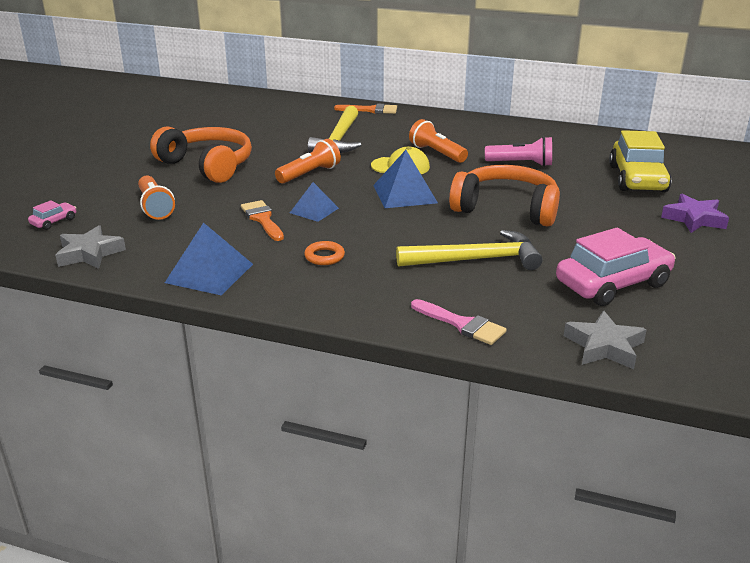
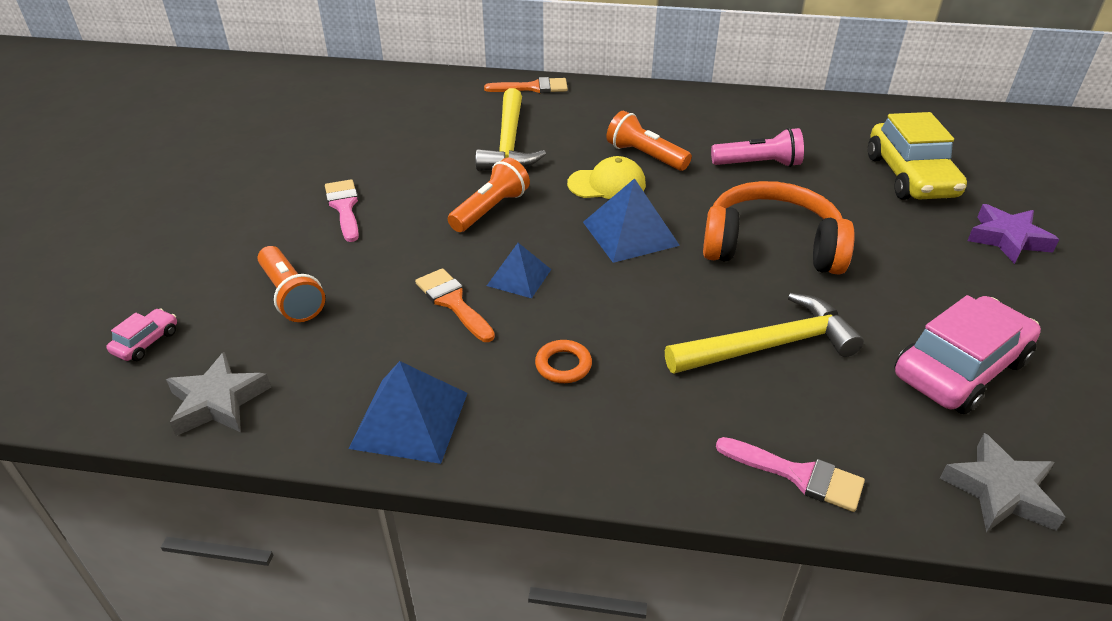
camera: 10 degrees left, 10 degrees up
orange headphones [150,126,252,183] -> pink brush [325,179,359,242]

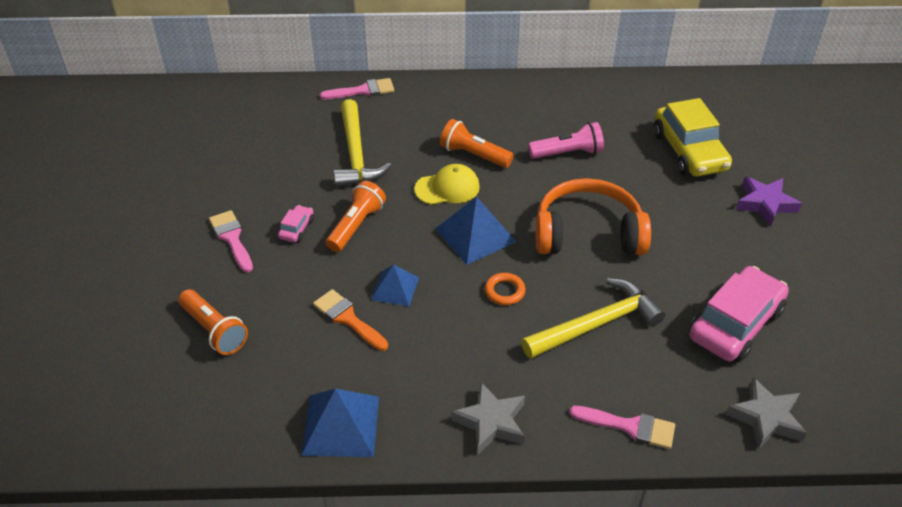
camera: 10 degrees left, 5 degrees up
pink car [106,308,177,361] -> pink car moved to [278,205,314,242]
grey star [166,352,271,436] -> grey star moved to [451,382,525,455]
orange brush [484,77,568,93] -> pink brush [320,78,394,99]
orange ring [535,340,592,383] -> orange ring moved to [485,273,526,305]

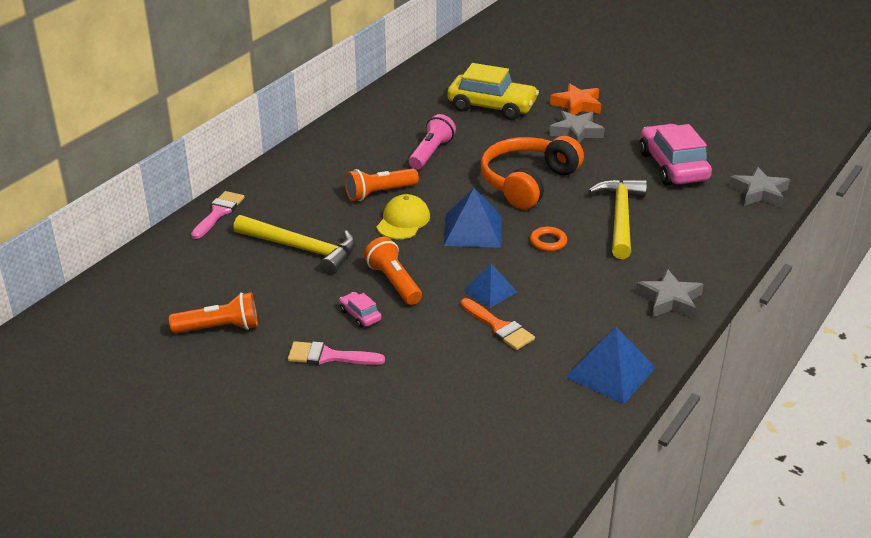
camera: 55 degrees left, 10 degrees down
orange flashlight [178,289,248,355] -> orange flashlight moved to [169,292,258,333]
orange brush [313,289,388,351] -> orange brush turned 120 degrees counterclockwise [460,298,535,350]
pink brush [570,406,675,449] -> none
purple star [736,176,802,226] -> orange star [550,83,601,115]
none -> grey star [549,111,605,143]

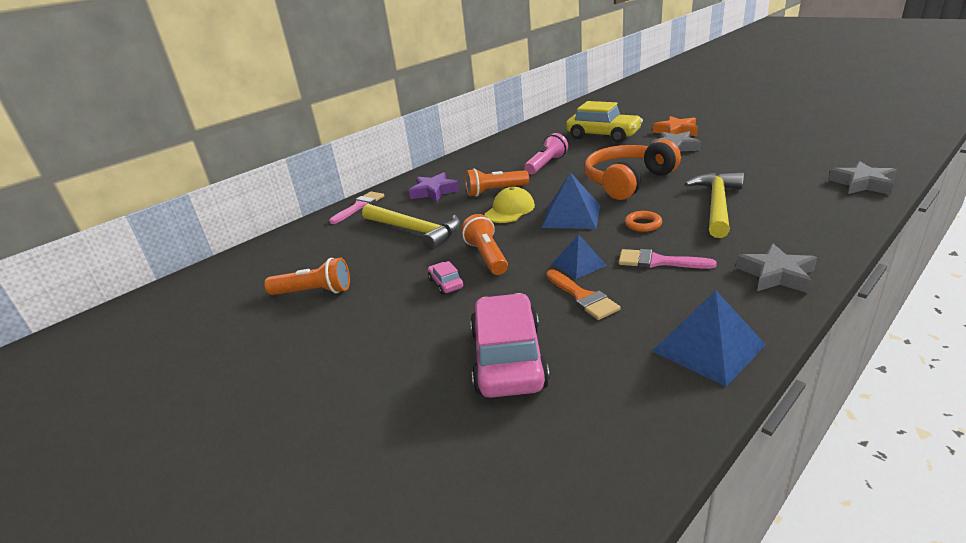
camera: 15 degrees right, 5 degrees down
pink brush [288,341,385,365] -> pink brush moved to [619,249,717,269]
pink car [639,124,712,185] -> pink car moved to [470,293,550,398]
none -> purple star [409,172,459,202]

